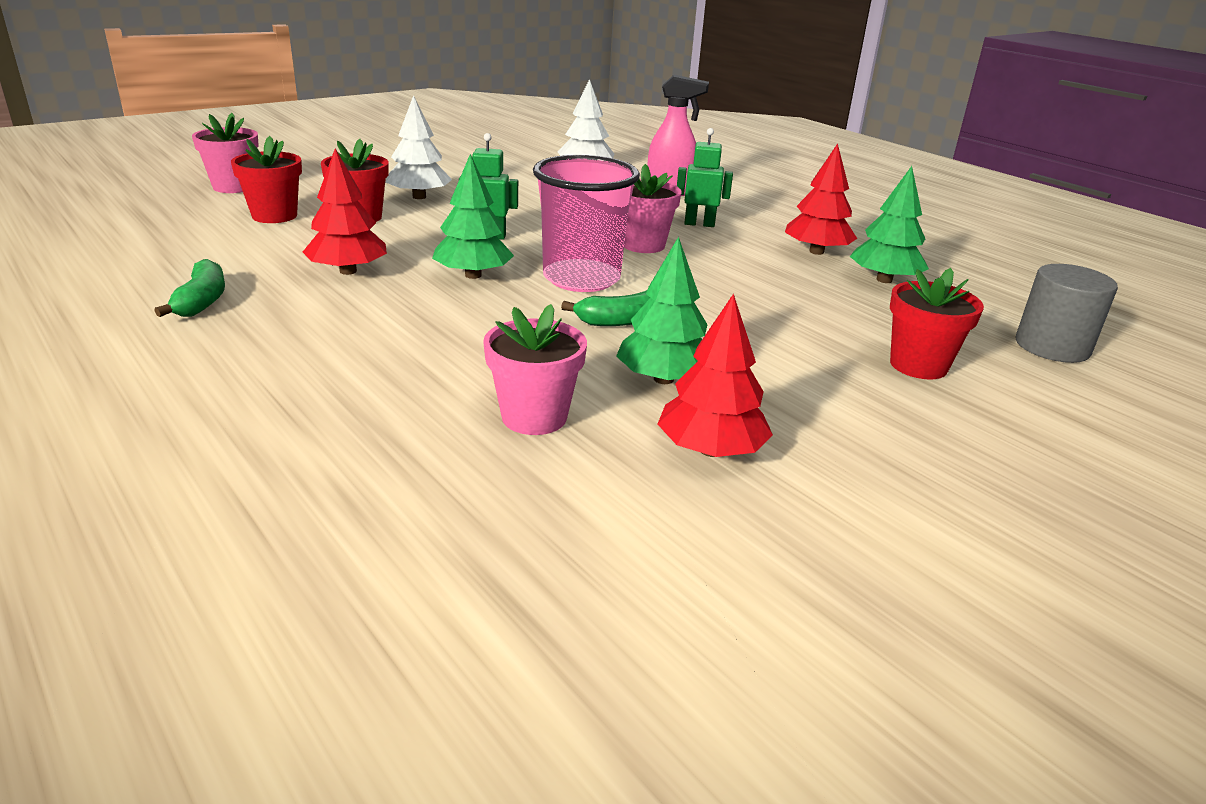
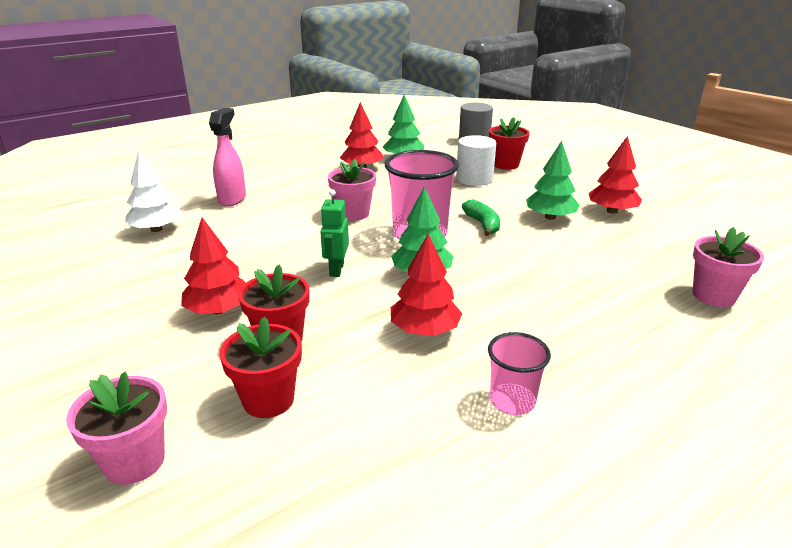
camera: 85 degrees left, 0 degrees up
green banana [155,259,225,317] -> pink cup [488,332,551,415]
white tree [386,95,452,199] -> red tree [181,218,245,314]
pink flower pot [483,304,587,435] -> pink flower pot moved to [693,227,764,307]
green robot [677,128,733,227] -> none
none -> white cylinder [456,135,496,186]

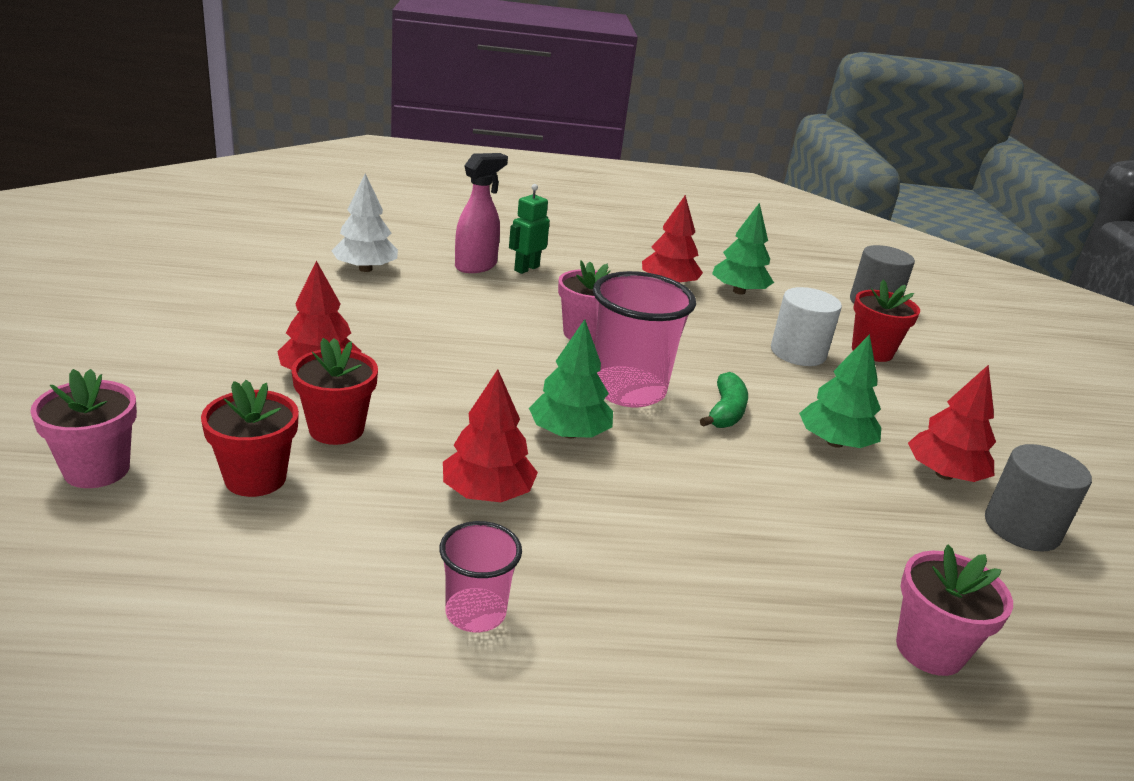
camera: 30 degrees right, 0 degrees up
green robot [320,189,349,277] -> green robot moved to [509,184,550,274]
none -> grey cylinder [985,444,1092,552]

